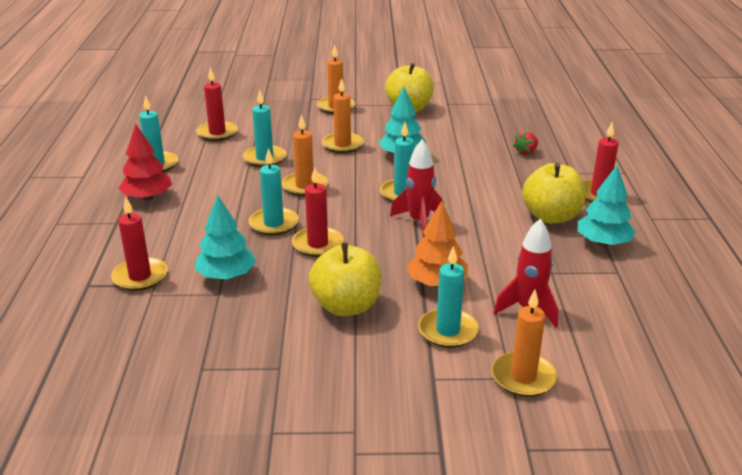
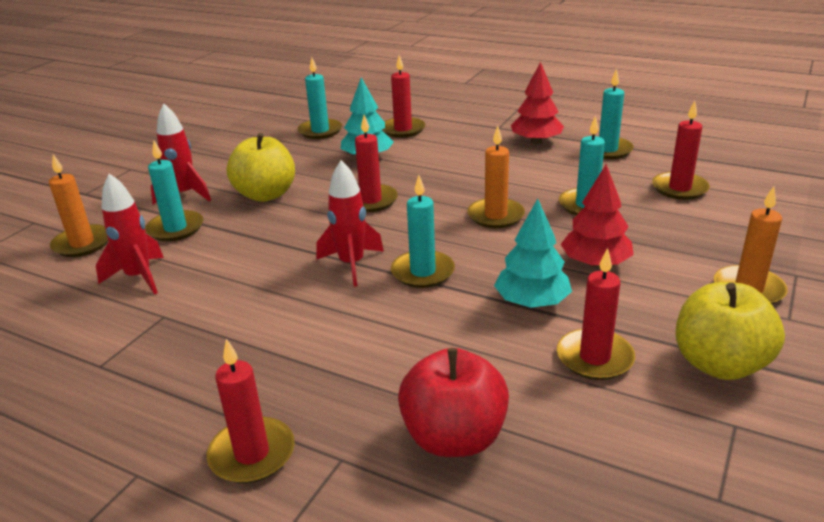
camera: 120 degrees right, 0 degrees up
turquoise candle [249,148,299,236] -> turquoise candle moved to [297,57,342,139]
orange candle [322,78,364,154] -> red tree [560,164,634,267]
orange tree [407,201,468,287] -> none
red strawberry [513,131,538,155] -> red apple [398,348,509,457]
yellow apple [522,163,586,224] -> none
turquoise tree [578,165,636,246] -> none
none -> red rocket [151,104,211,205]
none -> red candle [557,248,635,380]

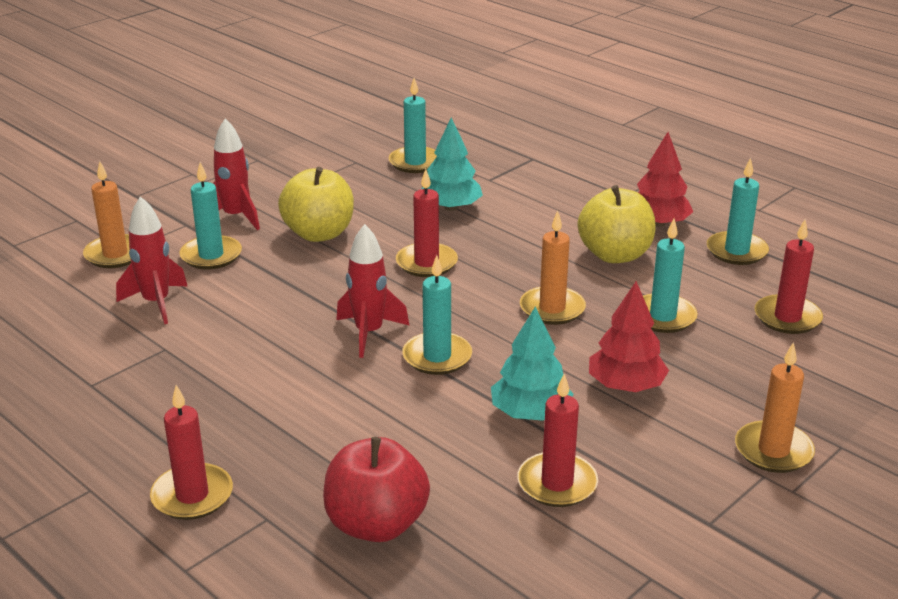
camera: 15 degrees right, 0 degrees up
red candle [382,55,425,138] -> none
yellow apple [676,282,785,380] -> yellow apple moved to [578,185,656,263]

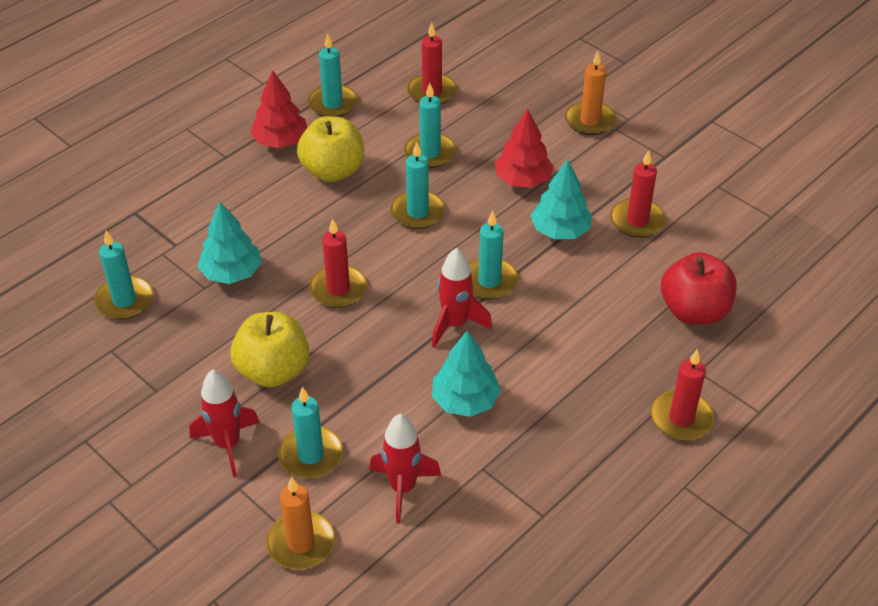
camera: 90 degrees left, 15 degrees up
orange candle [520,211,586,325] -> turquoise candle [390,142,445,229]
none -> turquoise tree [432,331,501,417]

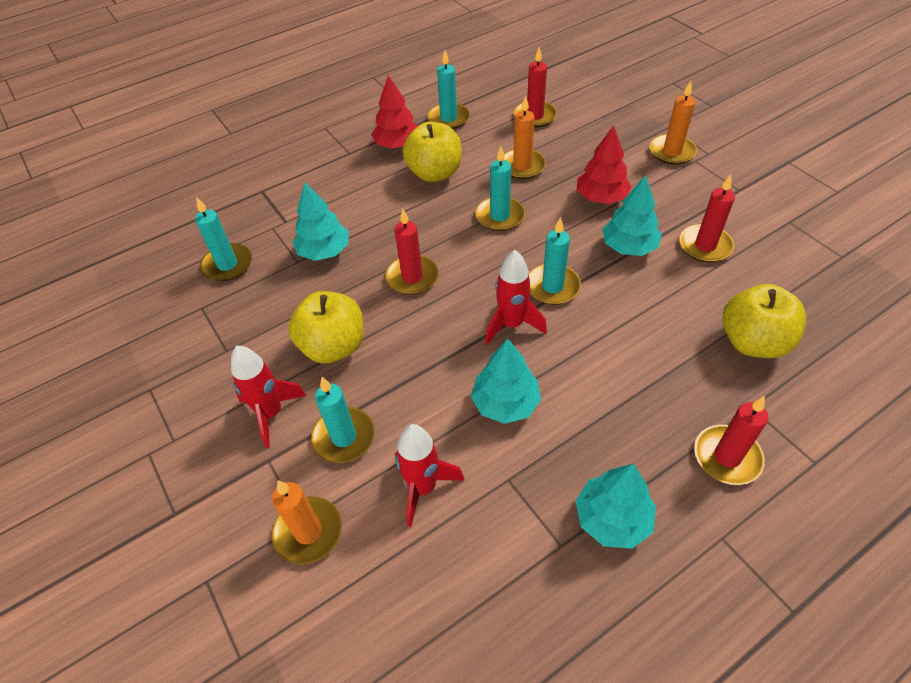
camera: 15 degrees right, 5 degrees up
turquoise candle [404,83,456,168] -> orange candle [504,96,546,179]
red apple [661,252,736,325] -> yellow apple [723,284,806,358]
none -> turquoise tree [576,464,656,549]

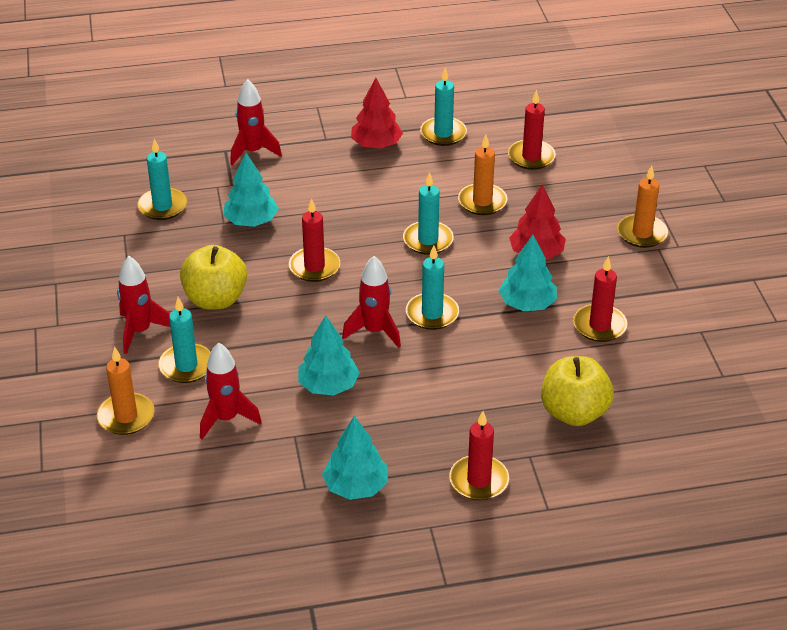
camera: 20 degrees right, 10 degrees down
yellow apple [403,122,462,182] -> none
none -> red rocket [230,79,282,165]

